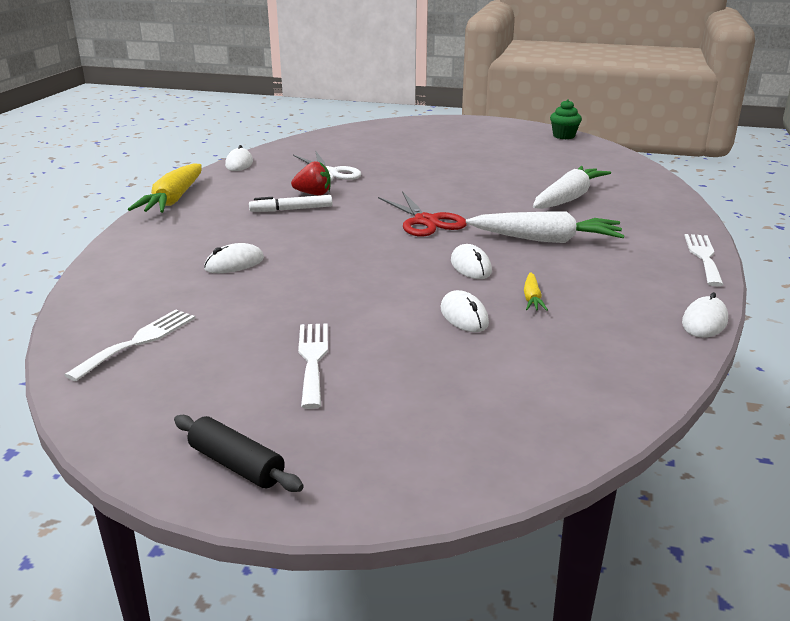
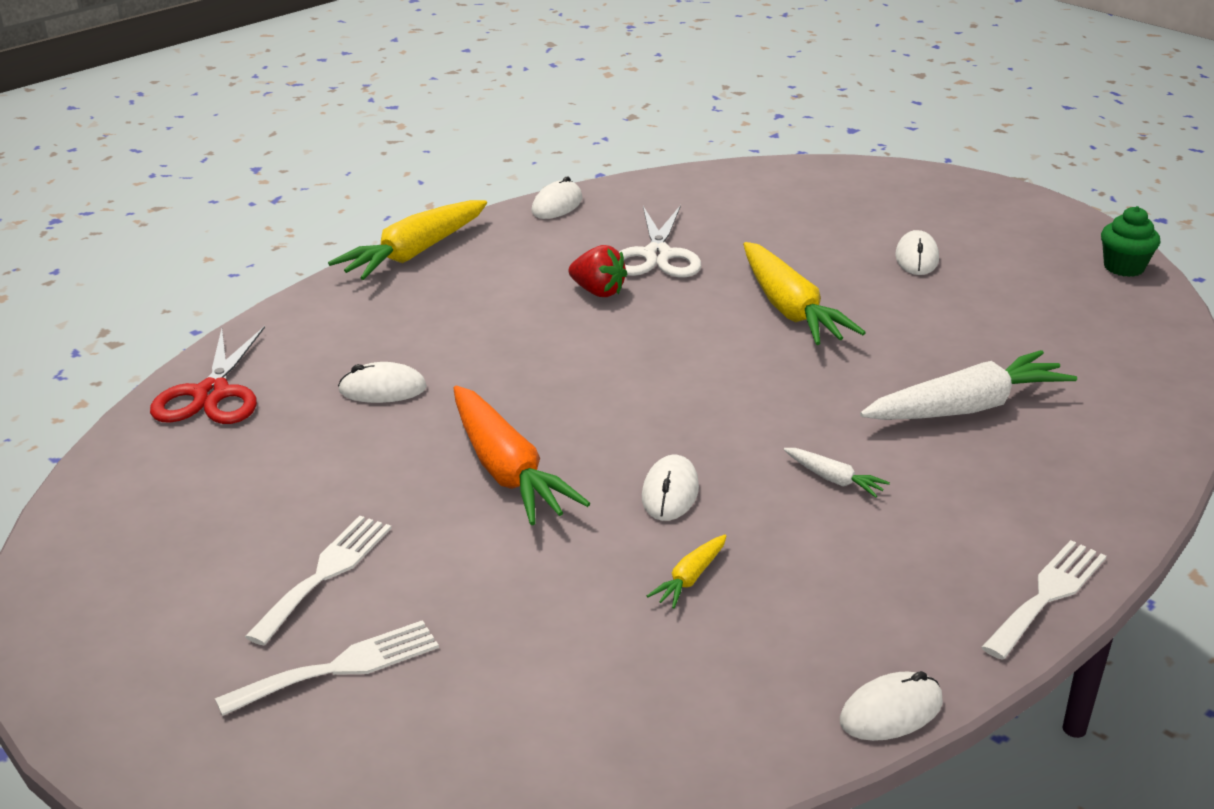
camera: 30 degrees right, 5 degrees up
white fork [65,309,195,381] -> white fork moved to [215,620,439,716]
black rolling pin [174,415,304,492] -> none
white marker [249,195,332,212] -> none
red scissors [378,191,467,237] -> red scissors moved to [150,326,265,424]
white mouse [441,290,489,332] -> white mouse moved to [895,230,939,275]
white carrot [466,211,624,243] -> white carrot [784,448,890,498], size x0.46
none -> orange carrot [453,386,590,525]
none -> yellow carrot [743,242,866,345]

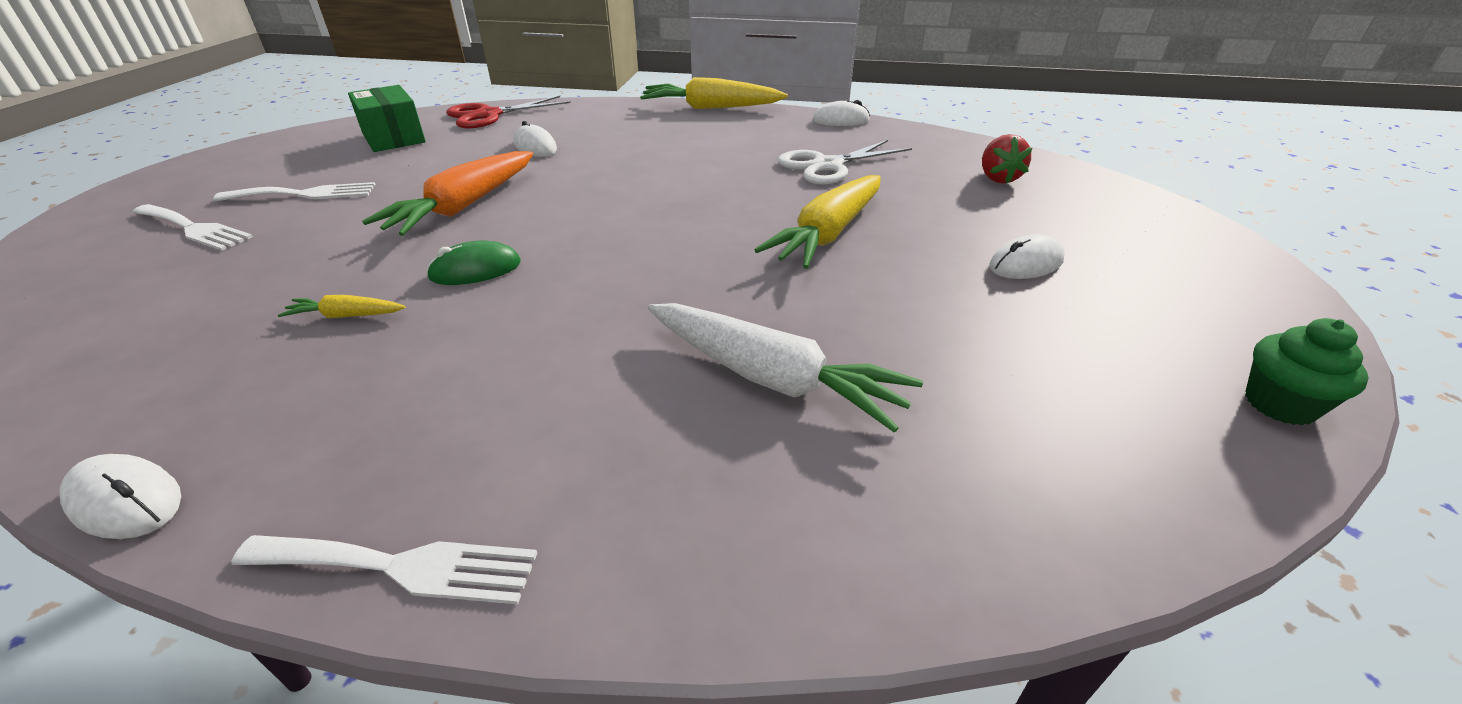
camera: 55 degrees right, 5 degrees up
red strawberry [569,245,627,297] -> red strawberry moved to [982,134,1032,184]
white mouse [642,455,699,521] -> green mouse [426,240,521,285]
white carrot [784,448,890,498] -> none
none -> green box [348,85,426,152]

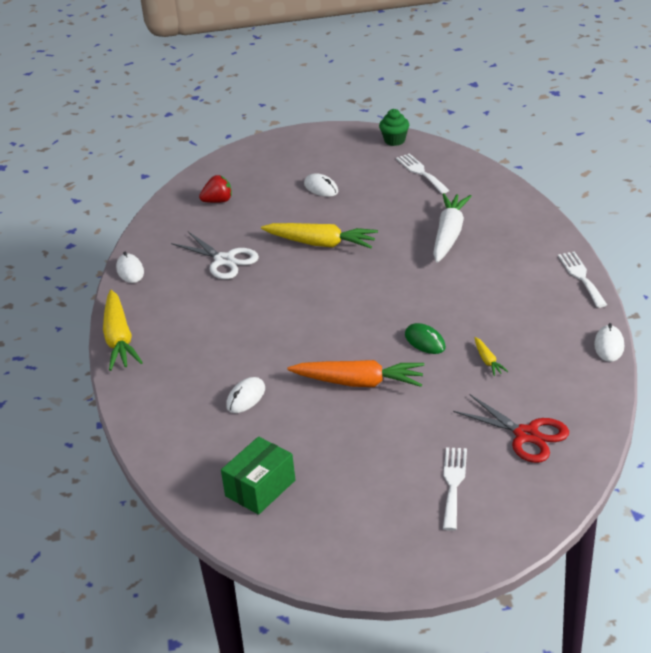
camera: 105 degrees left, 0 degrees up
white fork [213,182,376,202] -> white fork moved to [396,153,449,194]
red scissors [446,96,570,128] -> red scissors moved to [453,394,569,463]

